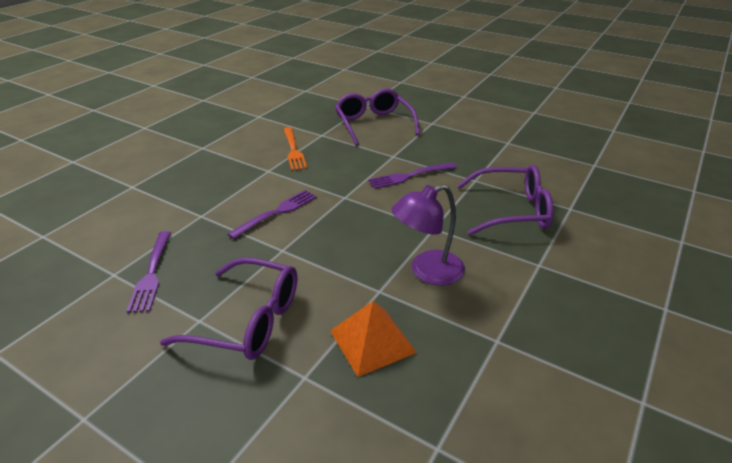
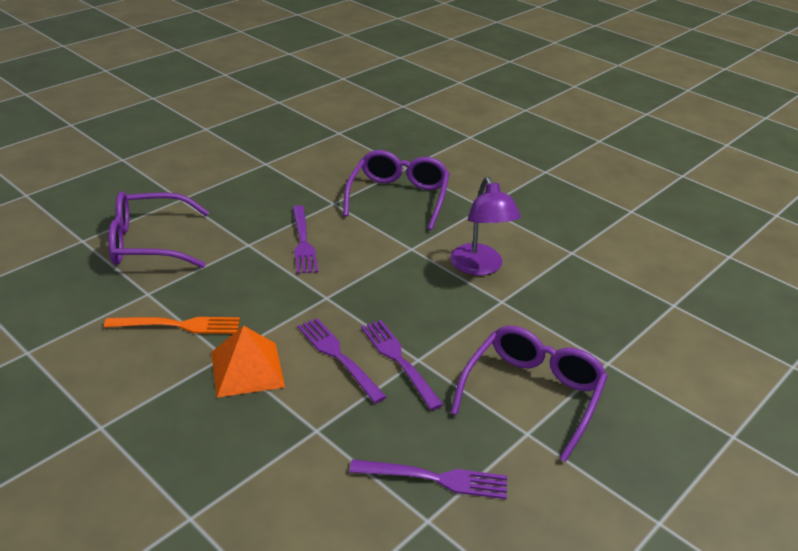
camera: 80 degrees left, 0 degrees up
orange pyramid [330,301,417,377] -> orange pyramid moved to [211,325,285,398]
none -> purple fork [361,320,443,410]

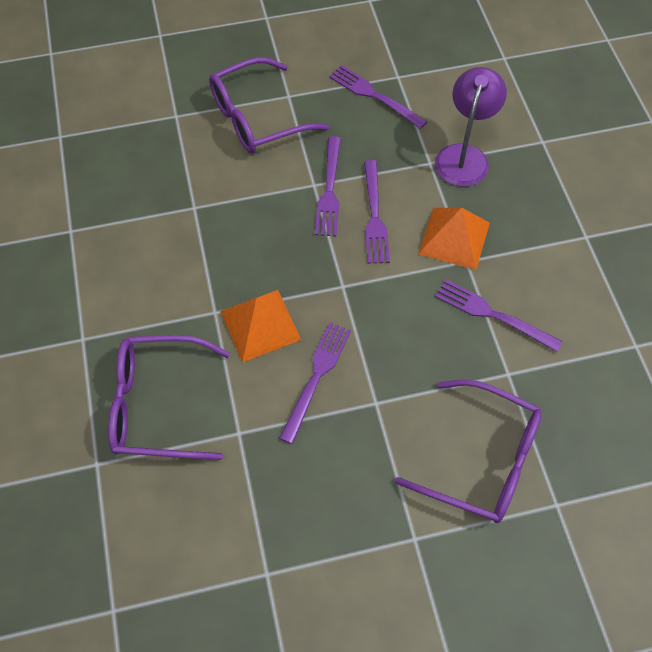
camera: 145 degrees left, 25 degrees up
orange fork [104,317,240,334] -> purple fork [435,279,563,352]
purple glasses [343,150,450,230] -> purple glasses turned 45 degrees clockwise [108,335,230,460]
purple lamp [450,177,521,276] -> purple lamp moved to [435,67,507,187]
none -> orange pyramid [220,290,301,362]

